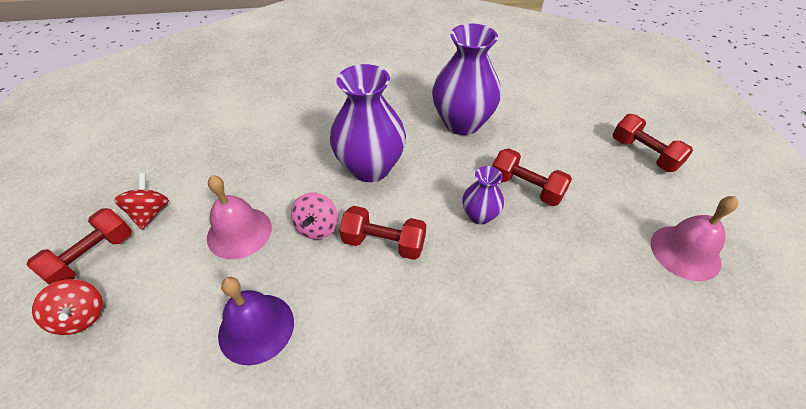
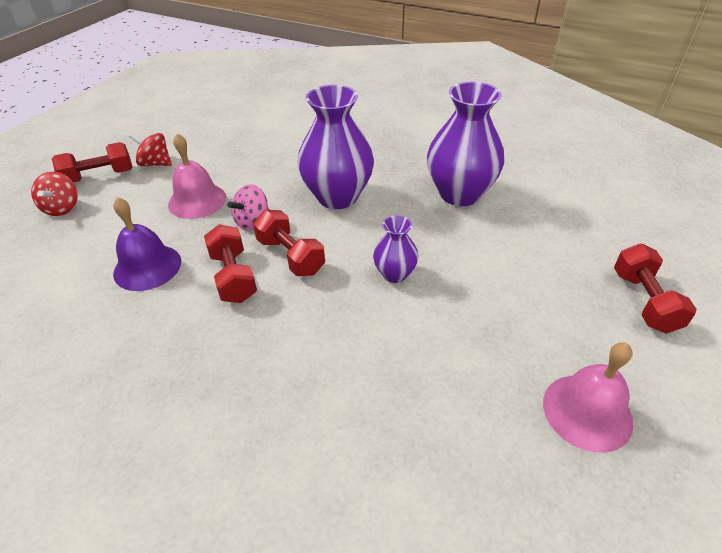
camera: 35 degrees right, 5 degrees down
red spinning top [114,173,169,230] -> red spinning top turned 105 degrees counterclockwise [129,133,172,166]
red dumbbell [492,148,572,206] -> red dumbbell moved to [204,224,257,303]

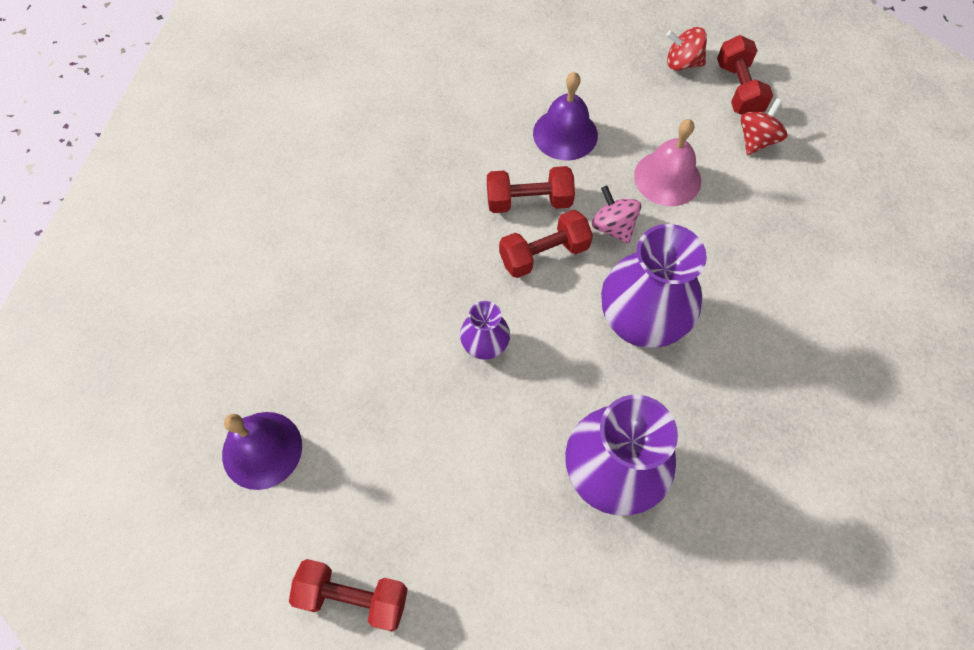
camera: 105 degrees right, 20 degrees up
pink bell [543,342,634,453] -> purple bell [222,412,302,490]

